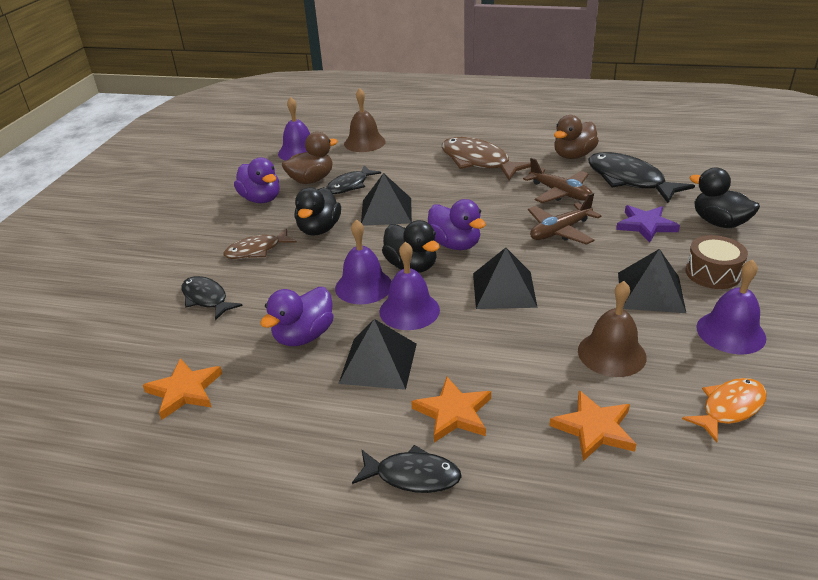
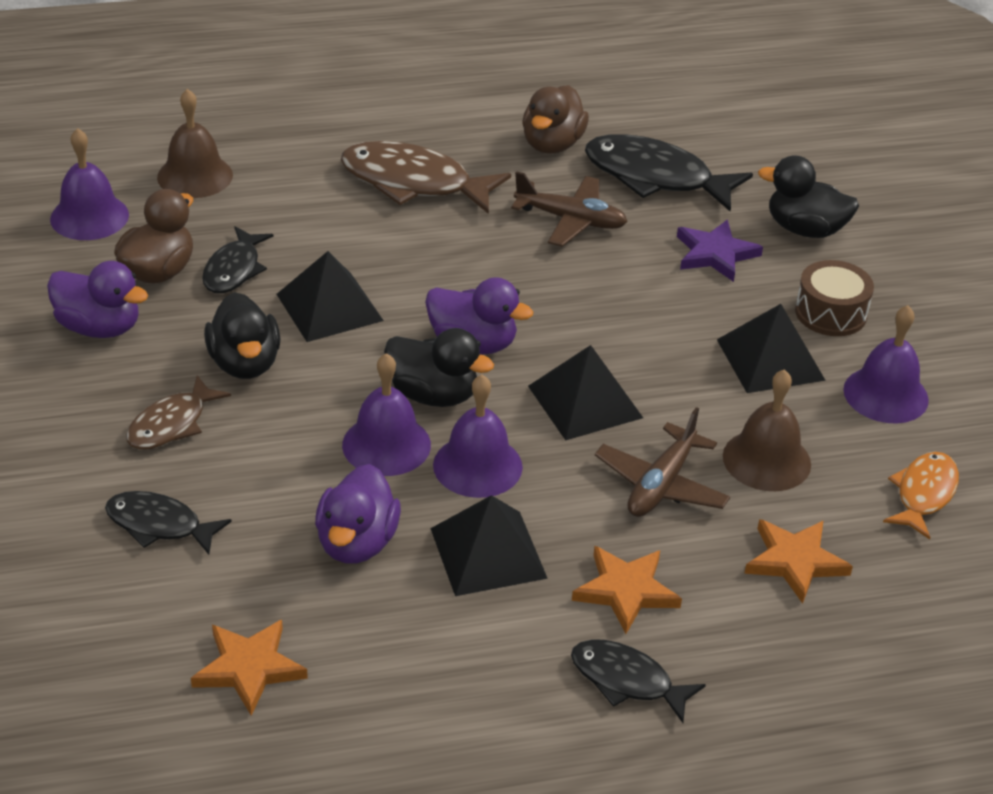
camera: 30 degrees left, 5 degrees up
black fish [352,445,462,493] -> black fish turned 135 degrees counterclockwise [571,639,706,723]
brown plane [528,193,601,245] -> brown plane moved to [595,407,730,517]

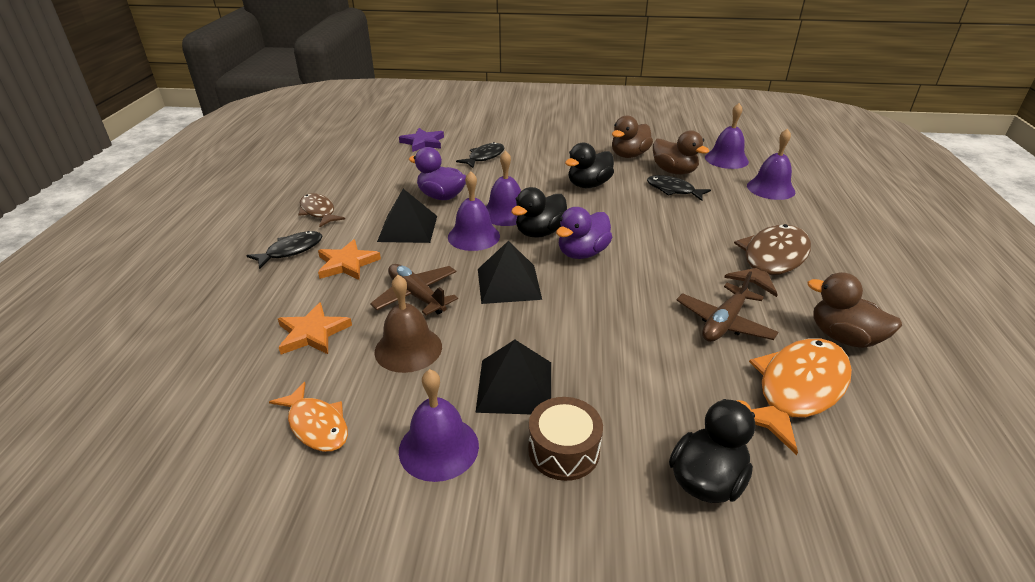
camera: 110 degrees right, 5 degrees down
purple duck [47,261,148,338] -> brown duck [612,115,653,158]
brown fish [126,375,231,450] -> brown fish moved to [298,193,345,228]
brown bell [157,89,233,198] -> purple bell [747,128,795,200]
orange star [191,620,308,716] -> none
black duck [204,292,281,379] -> black duck turned 45 degrees counterclockwise [565,143,614,188]
black pyramid [277,251,384,342] -> none
black fish [585,134,753,211] -> orange fish [749,338,852,455]
purple star [677,220,763,282] -> purple star moved to [399,128,444,152]

